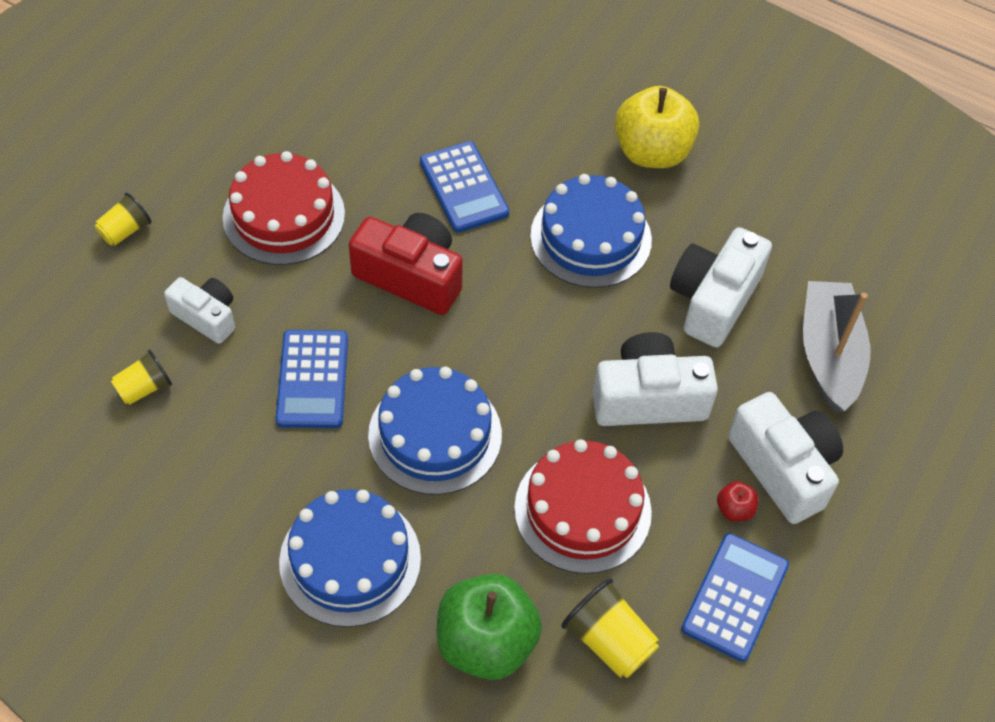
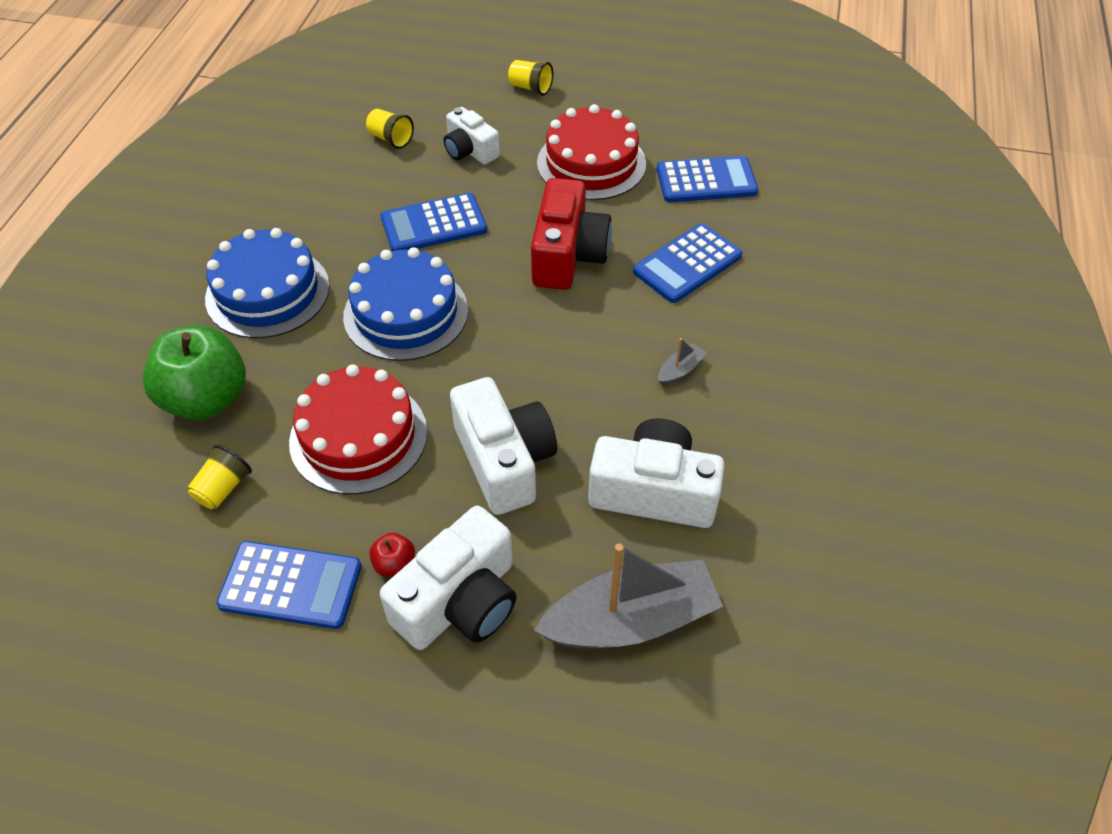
camera: 75 degrees right, 5 degrees down
white camera [164,277,235,344] -> white camera turned 120 degrees clockwise [444,107,500,165]
blue cake [530,174,652,288] -> grey boat [658,338,707,385]
yellow cup [562,578,659,678] -> yellow cup [187,445,252,509], size x0.66
yellow apple [615,86,699,168] -> none
none -> blue calculator [657,156,758,202]

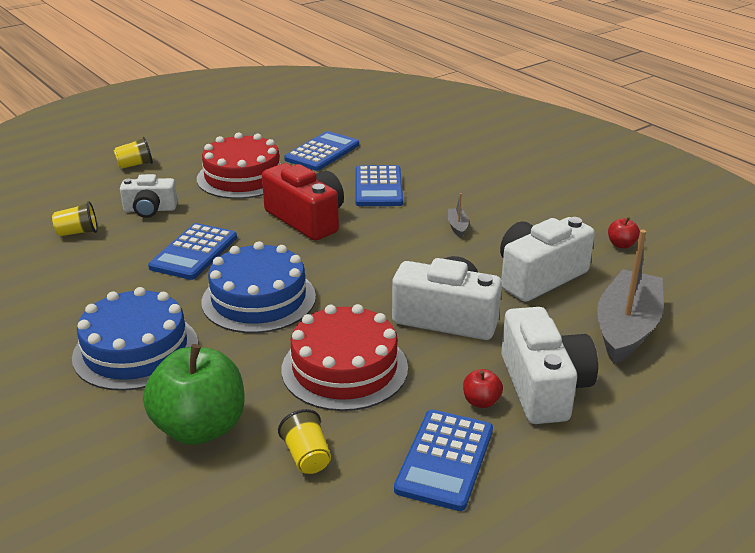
camera: 50 degrees left, 20 degrees down
blue calculator [216,541,362,629] -> blue calculator turned 150 degrees clockwise [394,410,493,511]
none -> red apple [608,217,640,249]

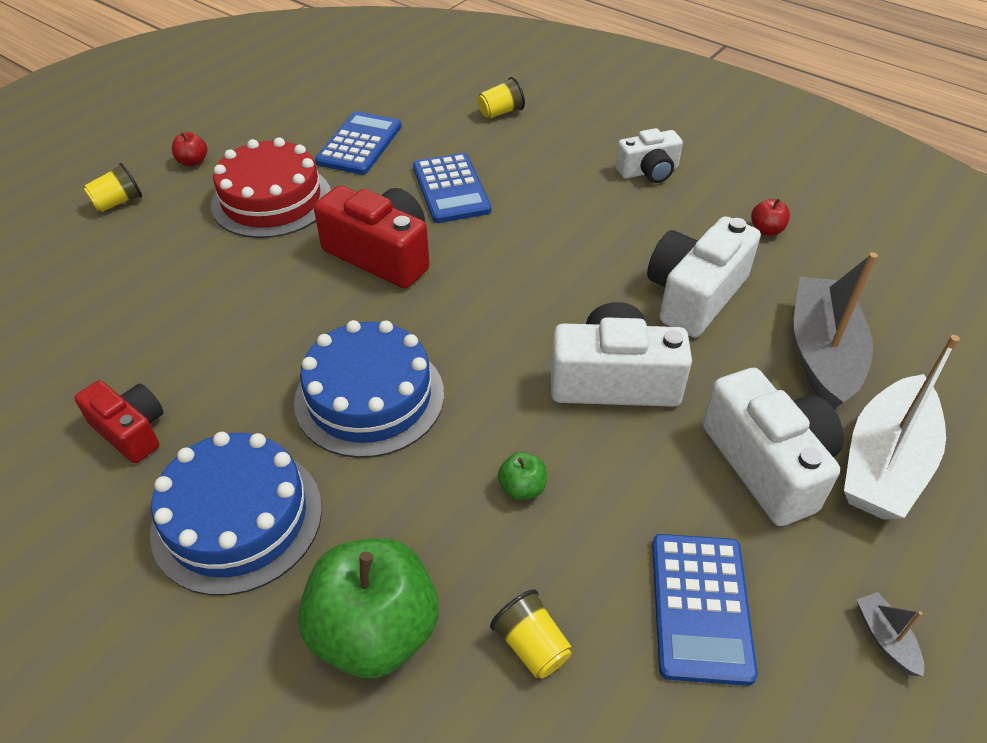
camera: 15 degrees left, 15 degrees up
yellow cup [52,201,98,236] -> yellow cup moved to [478,77,525,119]
white camera [120,174,178,218] -> white camera moved to [615,128,683,183]
blue calculator [148,223,237,280] -> none
red cake [281,304,408,411] -> green apple [498,452,547,500]
grey boat [448,193,469,238] -> grey boat moved to [856,592,924,677]
red apple [463,369,503,408] -> red apple moved to [172,132,207,166]
none -> red camera [74,380,163,463]
none -> white boat [844,335,960,520]

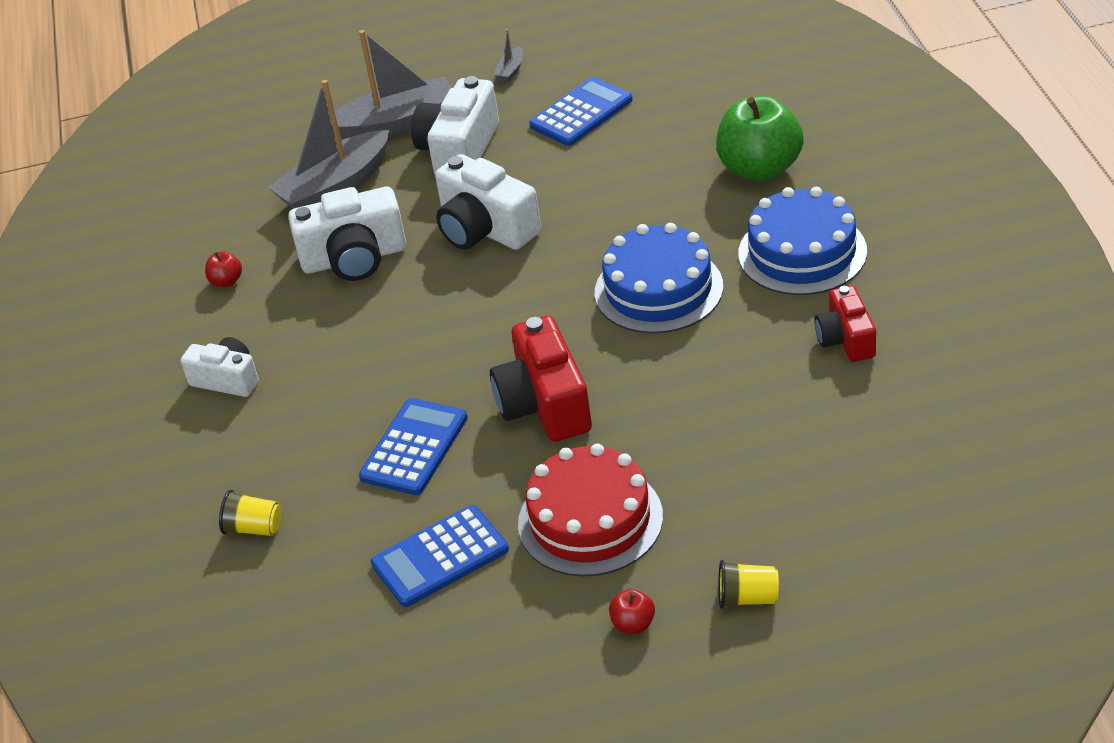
camera: 135 degrees left, 5 degrees down
yellow cup [490,590,572,679] -> none
green apple [498,452,547,500] -> none
white boat [844,335,960,520] -> grey boat [329,30,451,140]

